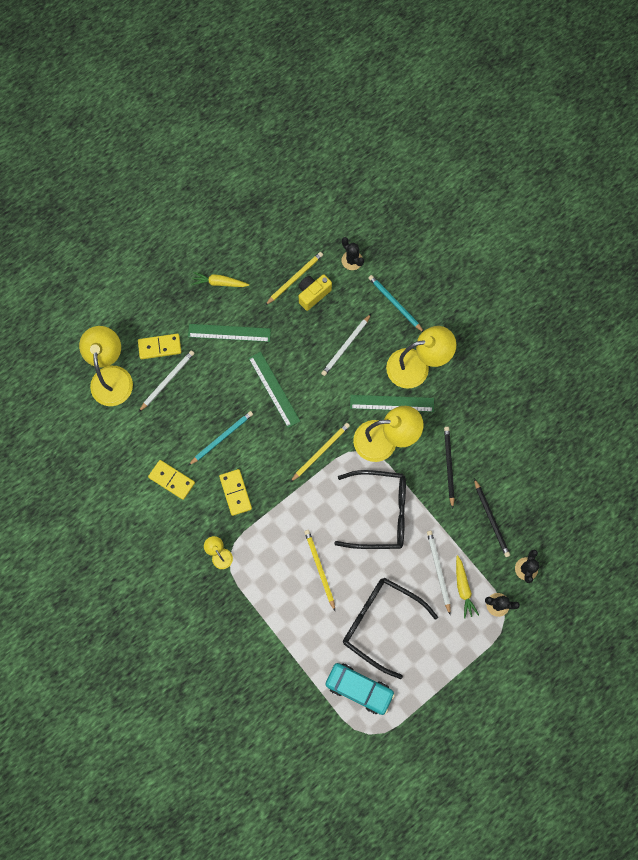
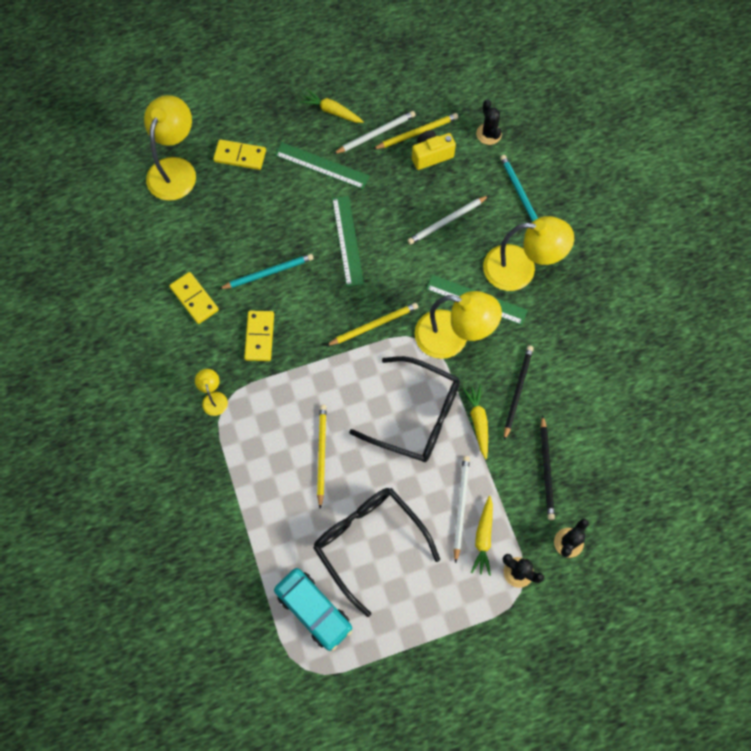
camera: 20 degrees right, 5 degrees down
white pencil [139,350,195,412] -> white pencil moved to [334,111,415,154]
none -> yellow carrot [463,385,488,459]

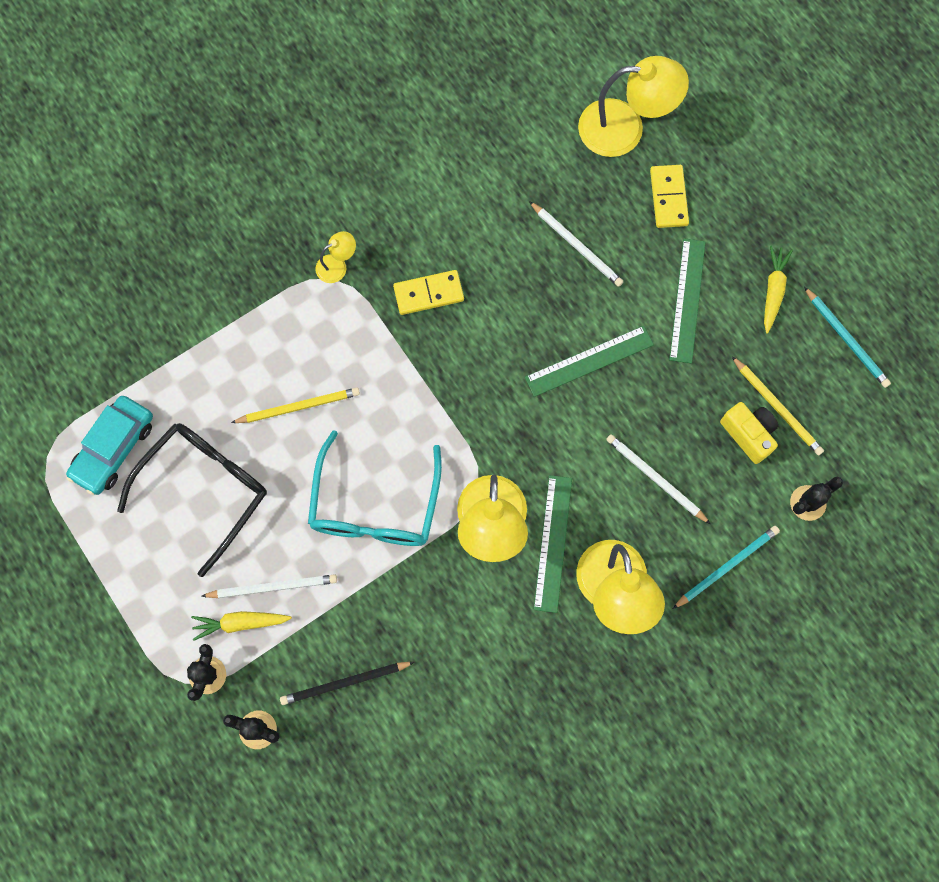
camera: 75 degrees right, 5 degrees up
yellow domino [169,272,219,324] -> none
turquoise pencil [219,254,313,289] -> turquoise pencil moved to [804,287,891,388]
yellow pencil [326,303,418,346] -> none
white pencil [334,111,415,154] -> white pencil moved to [529,201,624,287]
black glasses [349,356,460,462] -> turquoise glasses [308,430,442,546]
yellow carrot [463,385,488,459] -> none
black pencil [504,345,534,441] -> none

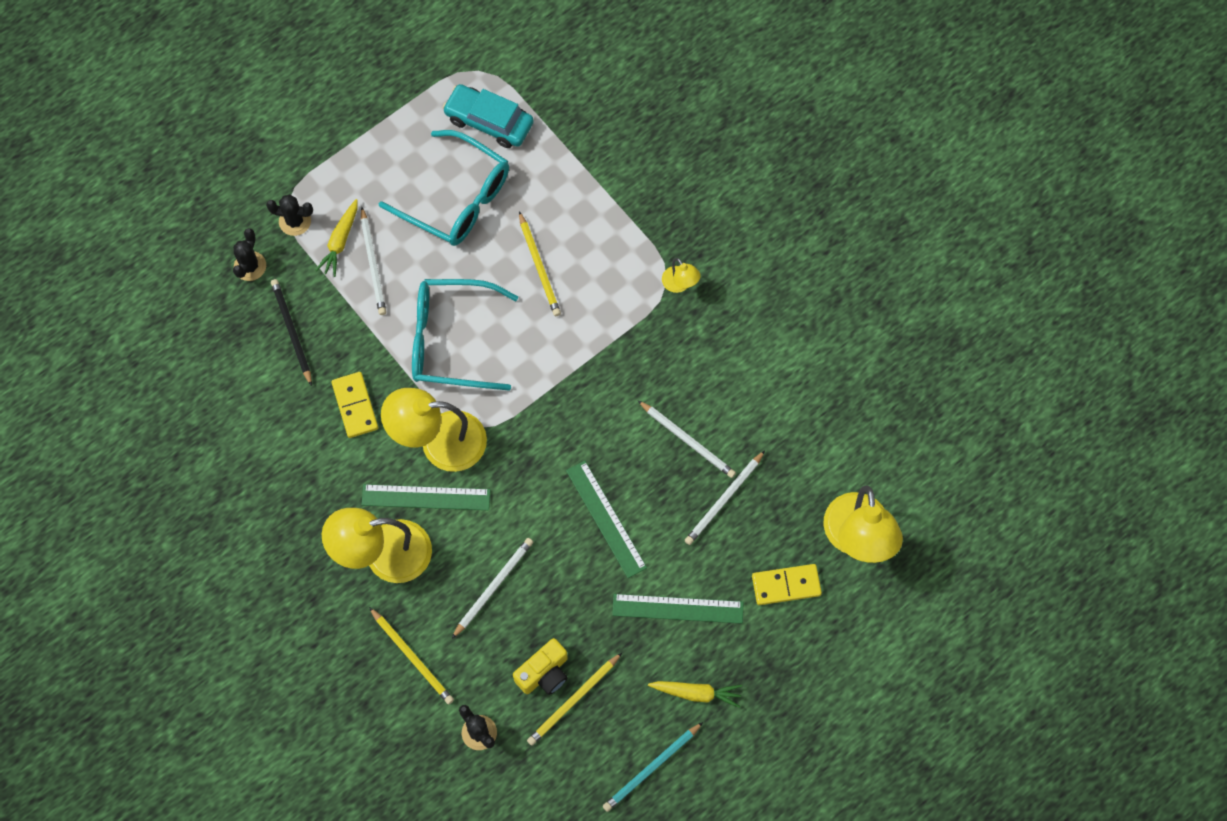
camera: 85 degrees right, 5 degrees down
black glasses [117,423,267,577] -> turquoise glasses [378,130,509,246]
yellow carrot [191,611,292,641] -> yellow carrot turned 150 degrees counterclockwise [315,199,358,277]
yellow domino [393,270,464,315] -> yellow domino moved to [331,372,378,438]
turquoise pencil [673,526,780,609] -> yellow pencil [369,607,454,704]
none -> white pencil [638,401,736,478]

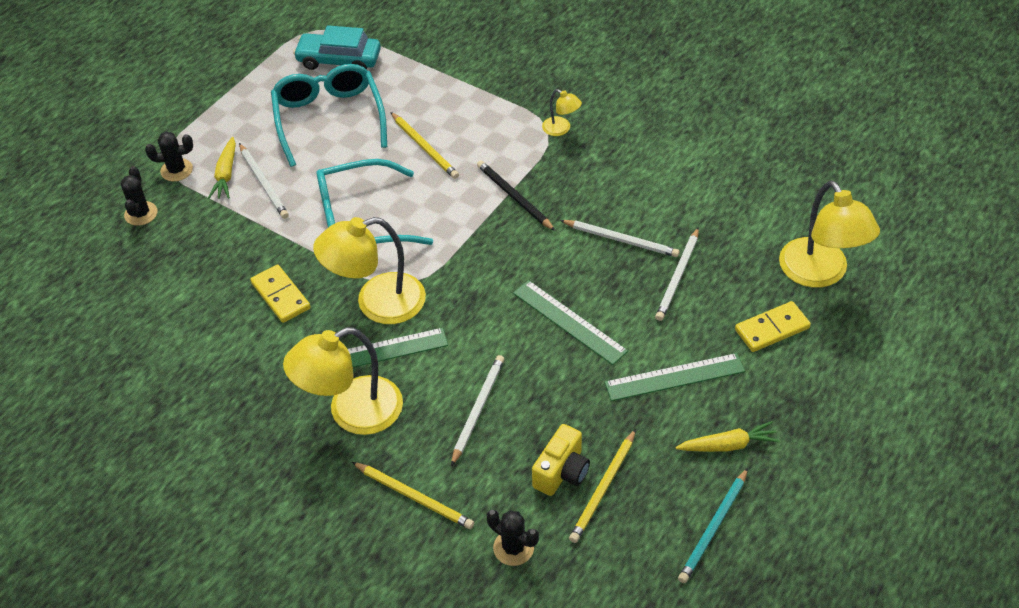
camera: 15 degrees left, 20 degrees down
black pencil [271,279,312,386] -> black pencil moved to [477,160,555,231]
turquoise glasses [378,130,509,246] -> turquoise glasses turned 120 degrees counterclockwise [271,64,387,167]

